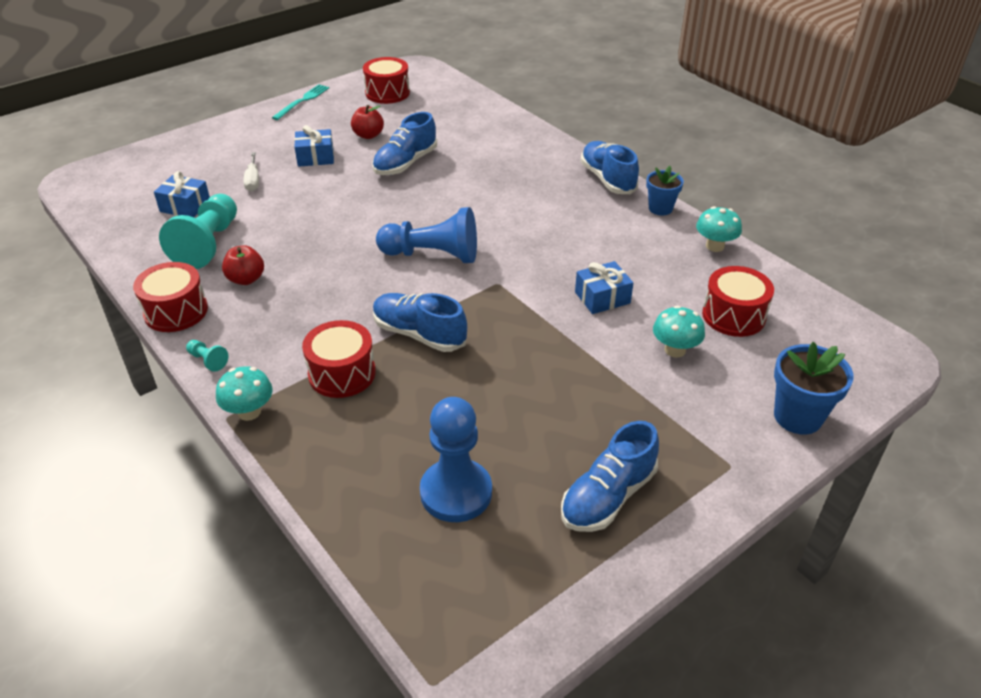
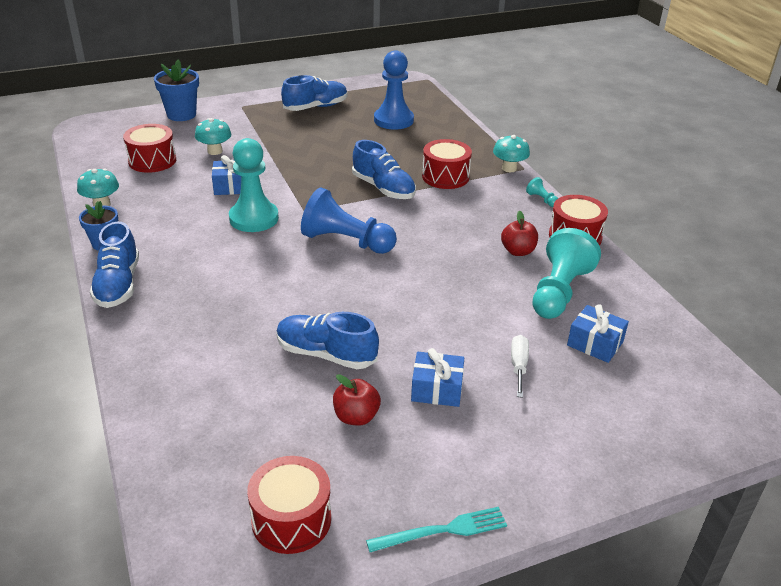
camera: 165 degrees left, 5 degrees down
turquoise fork [272,84,329,120] -> turquoise fork turned 150 degrees counterclockwise [366,507,507,552]
blue shoe [373,112,437,175] -> blue shoe turned 120 degrees counterclockwise [276,312,379,369]
none -> turquoise pawn [229,138,279,232]

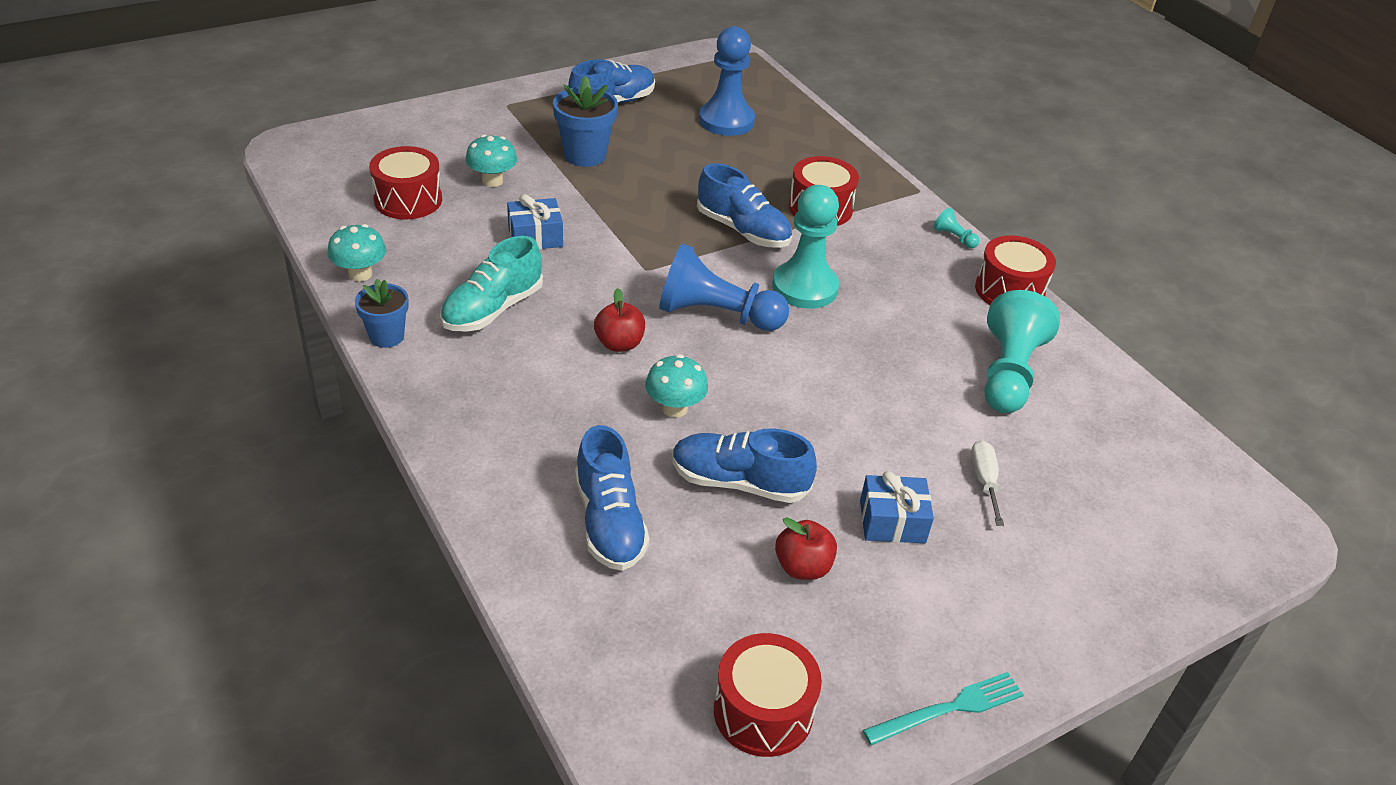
camera: 10 degrees left, 5 degrees up
blue shoe [90,222,139,308] -> blue shoe moved to [575,425,649,571]
blue flower pot [154,60,199,121] -> blue flower pot moved to [553,76,618,167]
turquoise pawn [229,138,279,232] -> turquoise pawn moved to [772,185,839,309]
turquoise mushroom [493,135,530,172] -> turquoise mushroom moved to [645,354,708,418]
red apple [501,211,538,256] -> red apple moved to [594,288,645,352]
blue gift [567,304,629,363] -> none
none -> turquoise shoe [440,236,543,332]

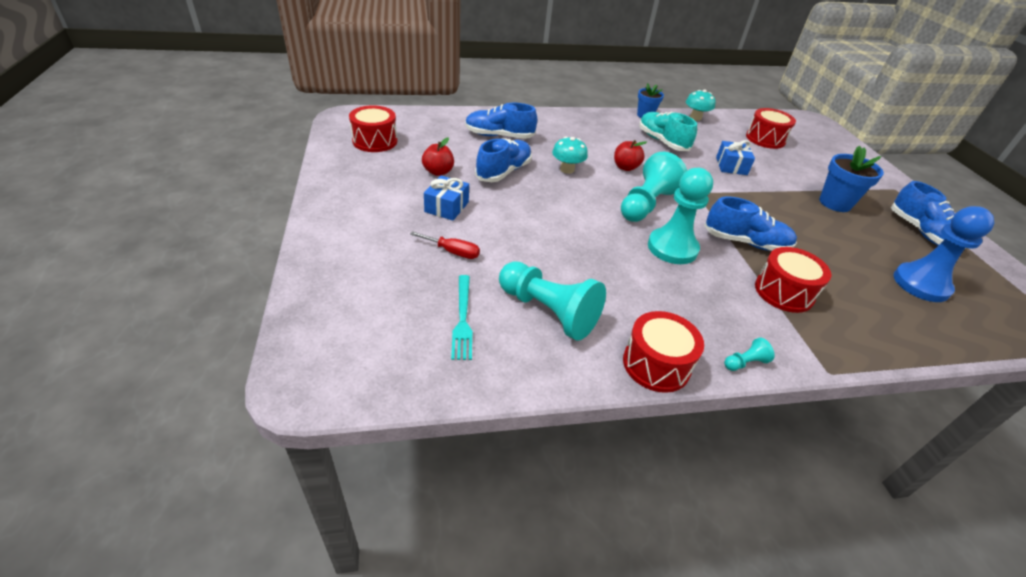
camera: 110 degrees right, 0 degrees up
turquoise mushroom [466,135,517,187] -> none
blue pawn [659,244,789,331] -> turquoise pawn [621,152,687,222]
blue shoe [697,163,792,248] -> blue shoe turned 135 degrees counterclockwise [704,196,797,251]
turquoise fork [863,672,1024,745] -> turquoise fork moved to [451,275,472,360]
white screwdriver [971,440,1004,526] -> red screwdriver [410,231,480,259]

